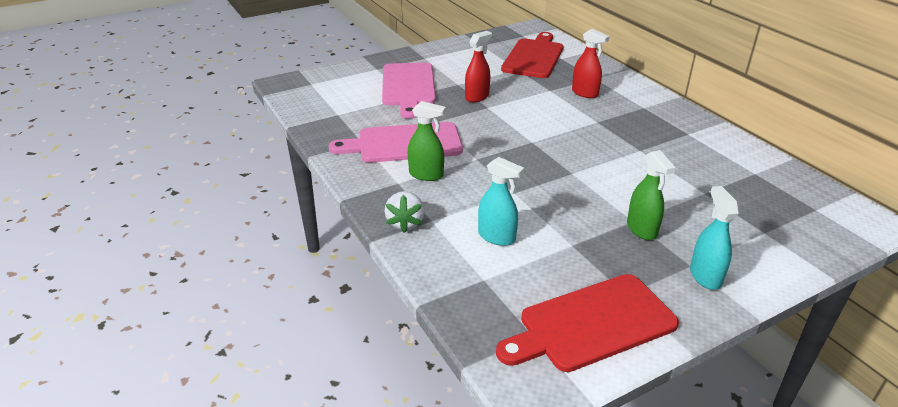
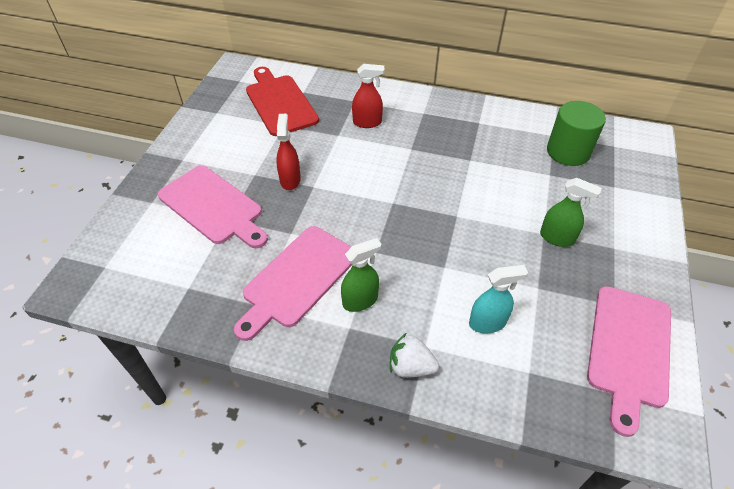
camera: 45 degrees left, 15 degrees up
white strawberry [385,191,425,233] -> white strawberry turned 150 degrees clockwise [390,332,439,378]
red cutting board [496,274,679,372] -> pink cutting board [587,286,671,437]
turquoise spray bottle [690,186,739,290] -> none
none -> green cylinder [547,101,606,166]

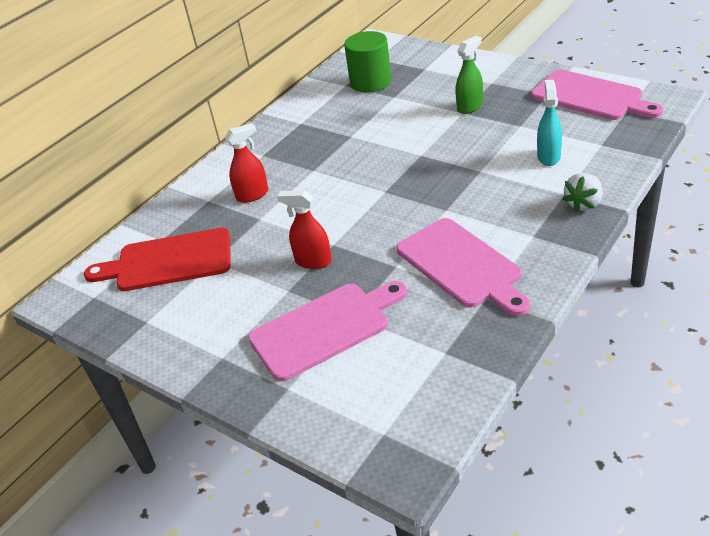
camera: 65 degrees left, 10 degrees down
green spray bottle [341,238,381,312] -> none
red spray bottle [352,64,385,128] -> red spray bottle turned 45 degrees clockwise [225,123,268,203]

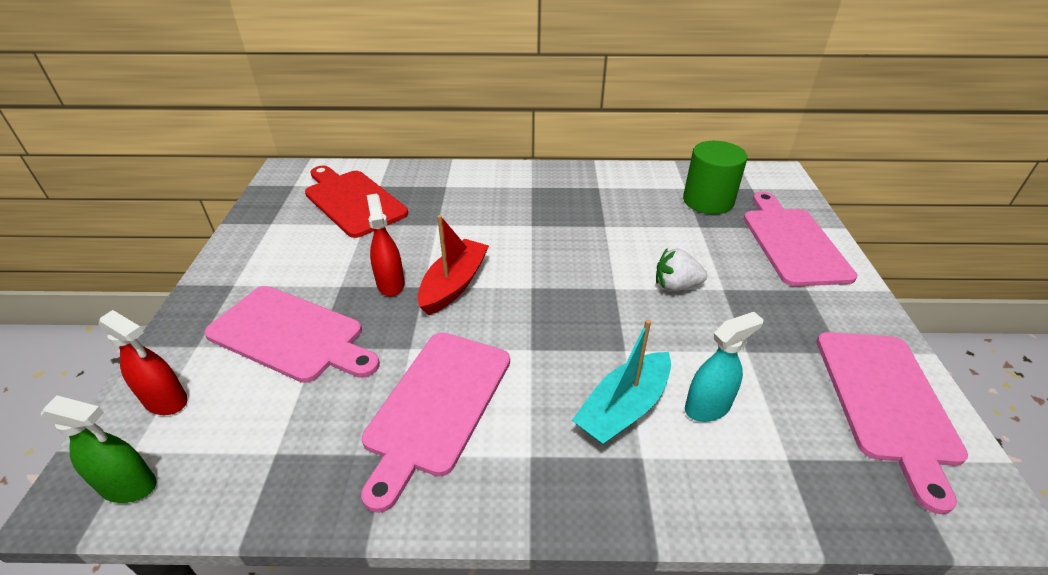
camera: 50 degrees right, 0 degrees up
red spray bottle [225,123,268,203] -> red spray bottle moved to [99,310,188,415]
green spray bottle [455,36,483,114] -> green spray bottle moved to [41,395,157,503]
white strawberry [562,173,602,212] -> white strawberry moved to [656,248,707,291]
none -> red boat [418,215,489,315]
none -> turquoise boat [572,319,671,445]
none -> pink cutting board [744,192,857,286]

